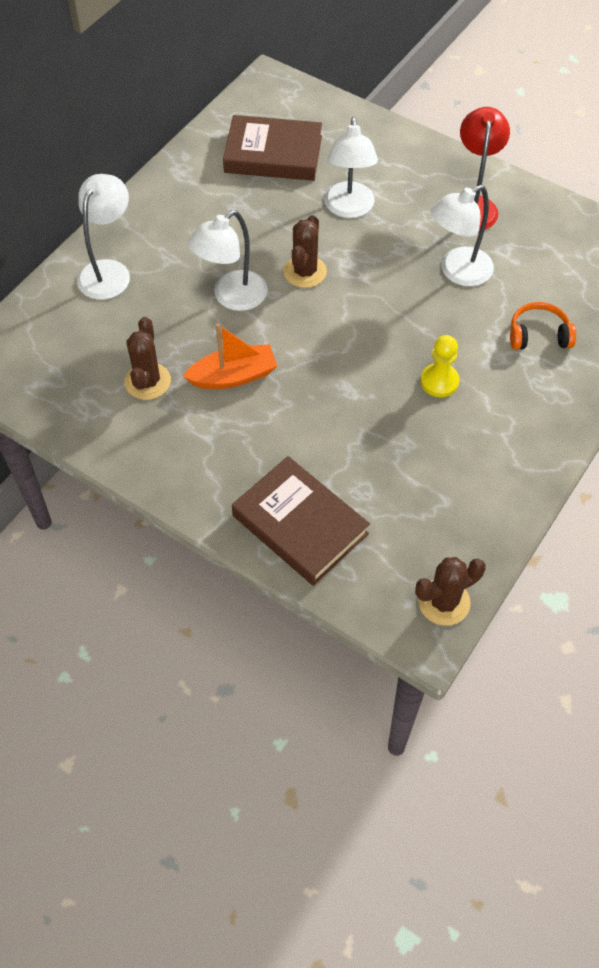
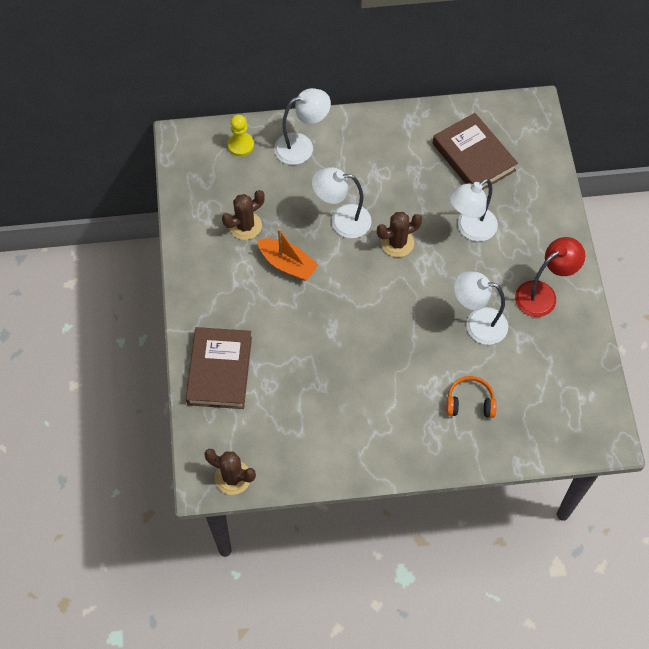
camera: 50 degrees right, 5 degrees up
yellow pawn [421,335,459,397] -> yellow pawn moved to [228,115,254,156]
orange headphones [510,302,576,350] -> orange headphones turned 45 degrees counterclockwise [446,376,497,418]

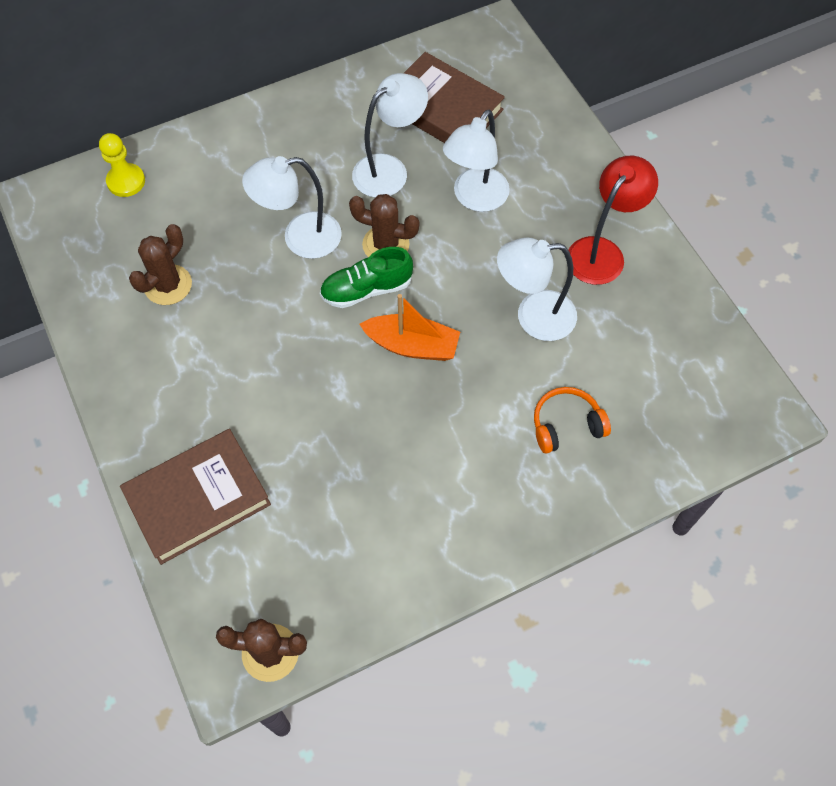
camera: 20 degrees left, 0 degrees up
brown book [186,327,252,409] -> brown book turned 75 degrees clockwise [120,429,271,565]
orange boat [257,228,318,281] -> orange boat moved to [359,294,460,361]
white lamp [274,88,331,165] -> white lamp moved to [352,73,428,197]
brown cactus [377,212,422,257] -> brown cactus turned 60 degrees clockwise [349,194,419,257]
none -> green shoe [320,247,413,308]

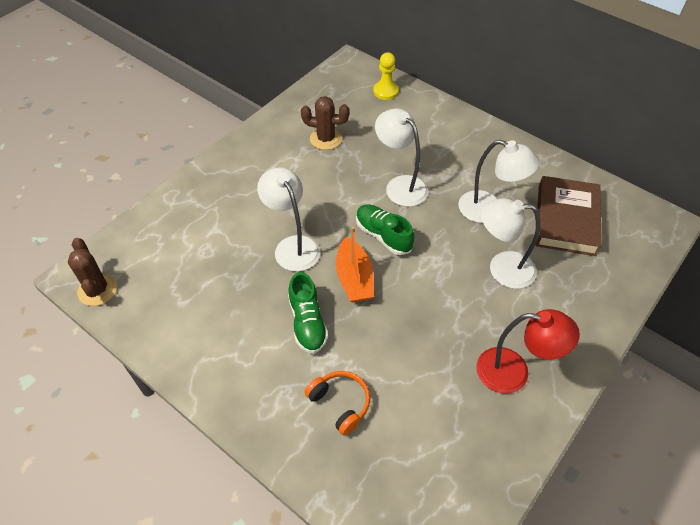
camera: 65 degrees right, 10 degrees down
brown book [120,429,271,565] -> none
brown cactus [349,194,419,257] -> none
white lamp [497,237,577,341] -> white lamp moved to [257,167,320,272]
none -> green shoe [288,272,328,354]

